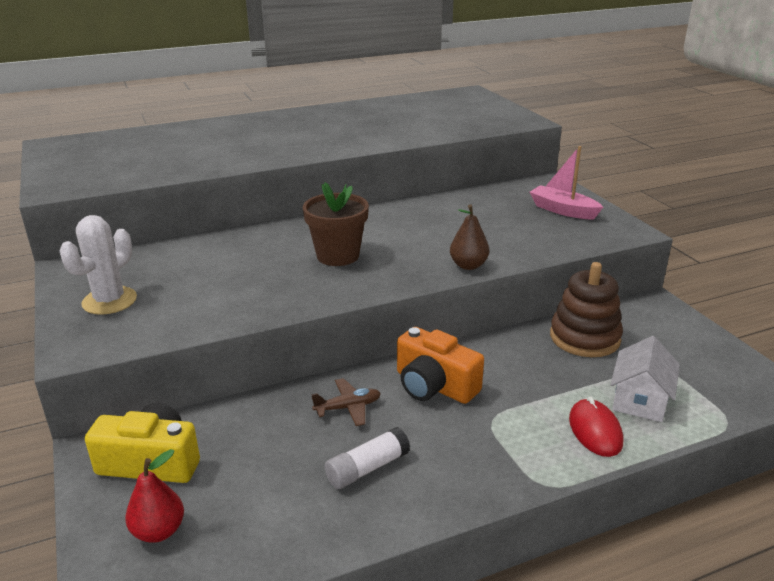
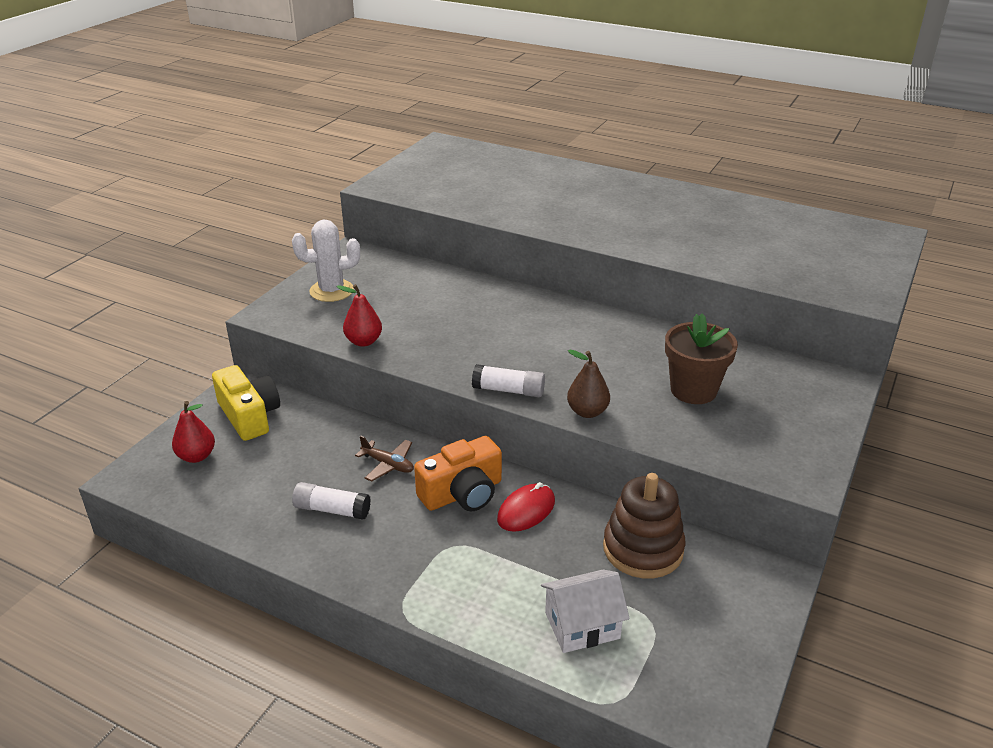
camera: 50 degrees right, 5 degrees up
brown flower pot [303,182,369,266] -> brown flower pot moved to [665,314,738,404]
orange camera [397,327,484,404] -> orange camera turned 120 degrees counterclockwise [414,436,502,512]
pink boat [530,146,603,219] -> none
red mouse [569,396,623,457] -> red mouse moved to [497,482,555,532]
none -> red pear [336,284,382,347]
none -> white glue stick [472,364,545,397]

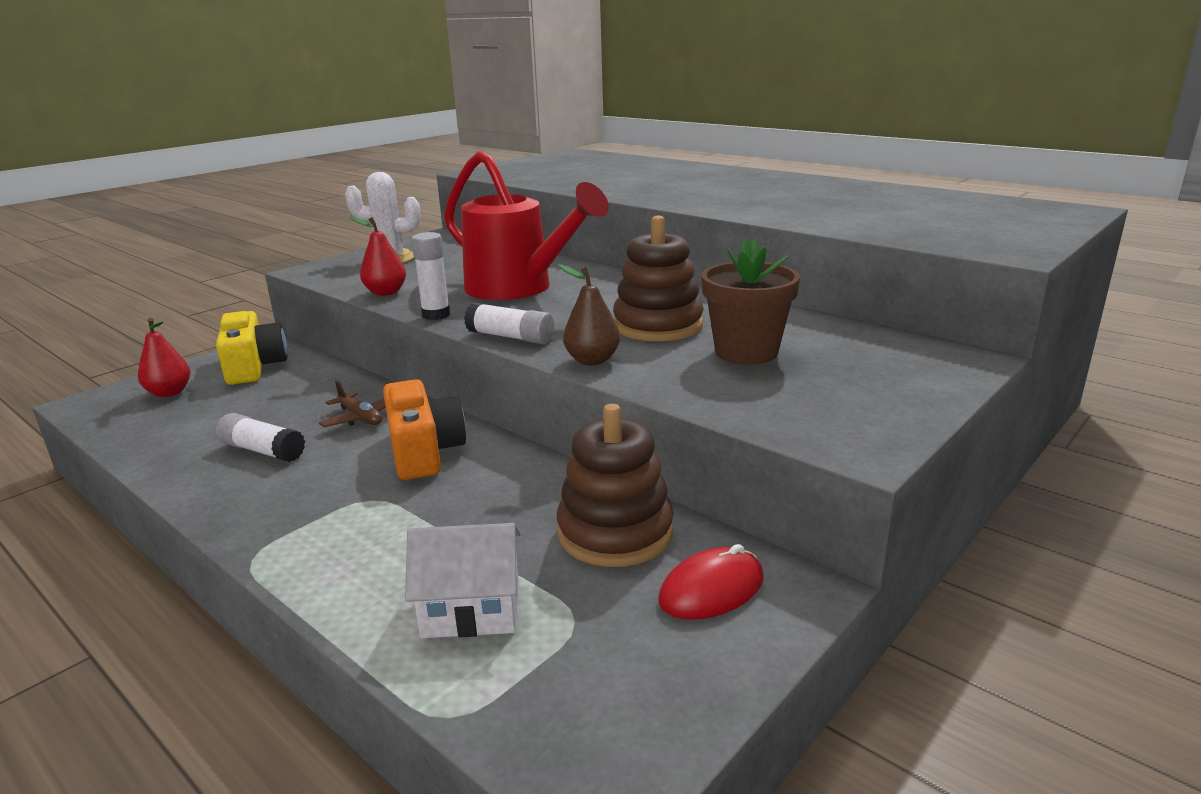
camera: 15 degrees right, 10 degrees down
orange camera [414,436,502,512] -> orange camera turned 90 degrees counterclockwise [383,379,466,480]
red mouse [497,482,555,532] -> red mouse moved to [658,544,764,620]
none -> white glue stick [411,232,450,320]
none -> red watering can [444,151,609,300]
none -> brown stacking toy [613,216,704,342]

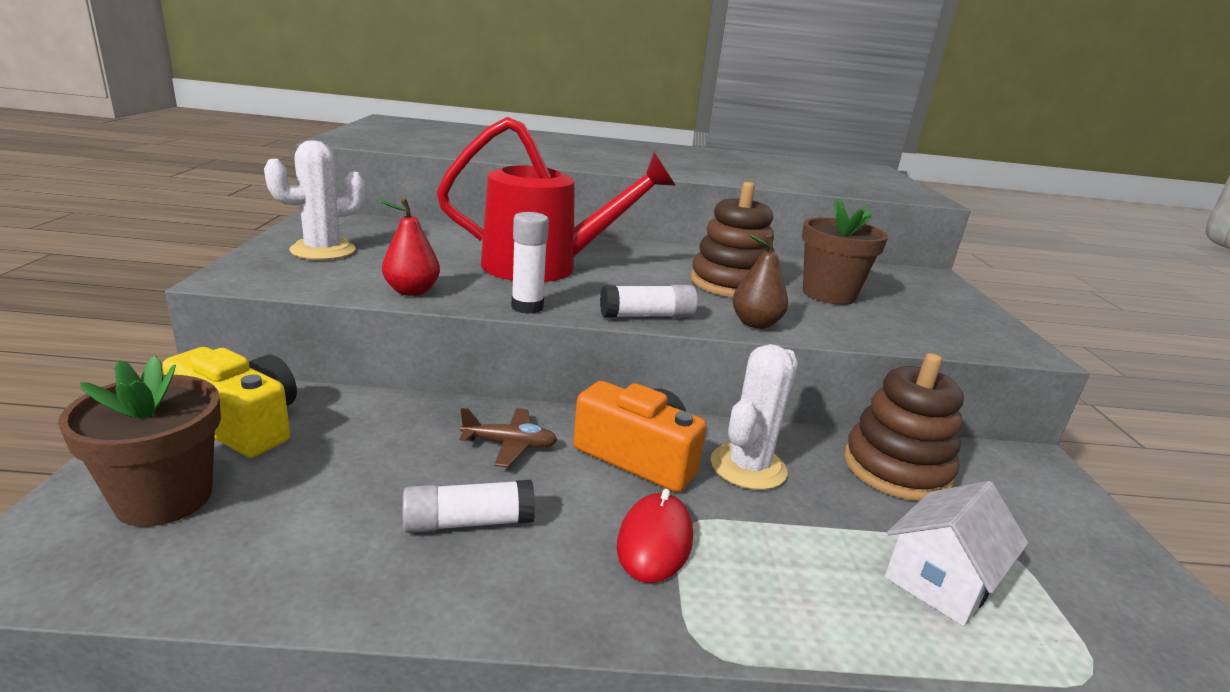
camera: 45 degrees left, 0 degrees up
red pear [138,318,190,397] -> brown flower pot [58,356,221,527]
red mouse [658,544,764,620] -> red mouse moved to [617,489,693,583]
none -> white cactus [711,344,798,490]

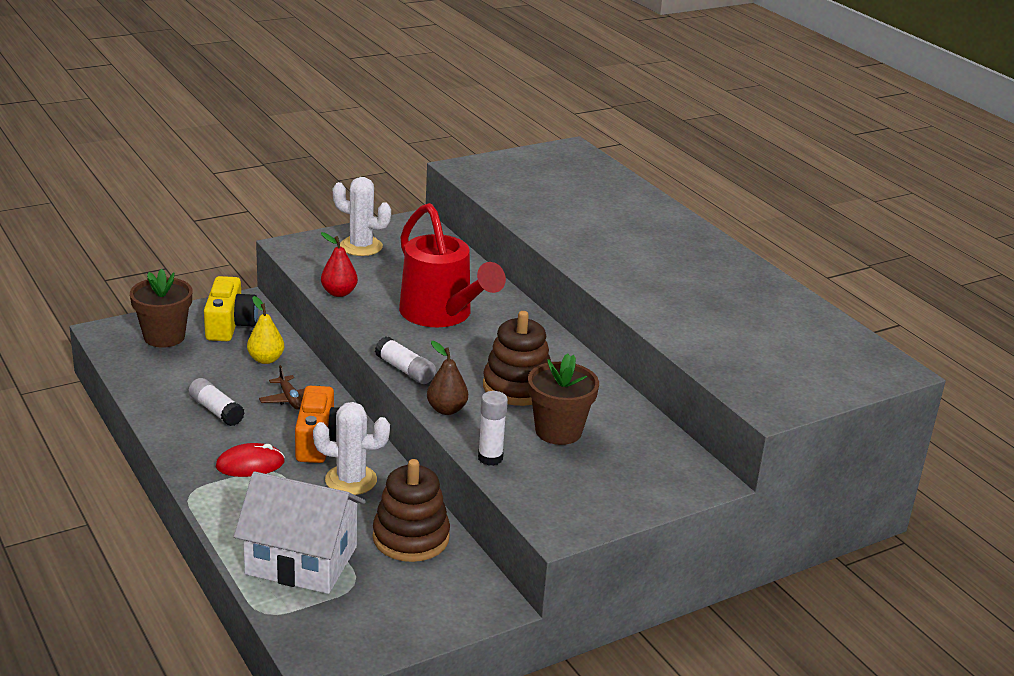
camera: 60 degrees right, 5 degrees up
white glue stick [511,212,549,314] -> white glue stick moved to [478,391,508,466]
white house [884,481,1028,626] -> white house [234,472,365,594], size x1.62
none -> yellow pear [247,296,284,364]

